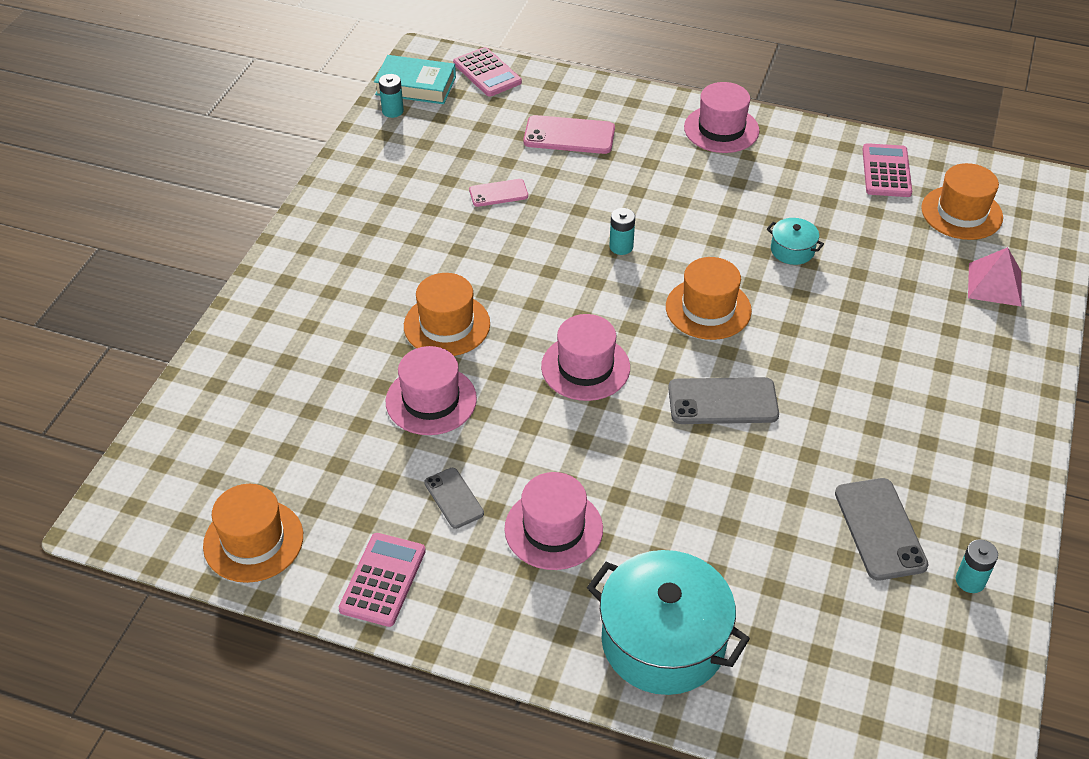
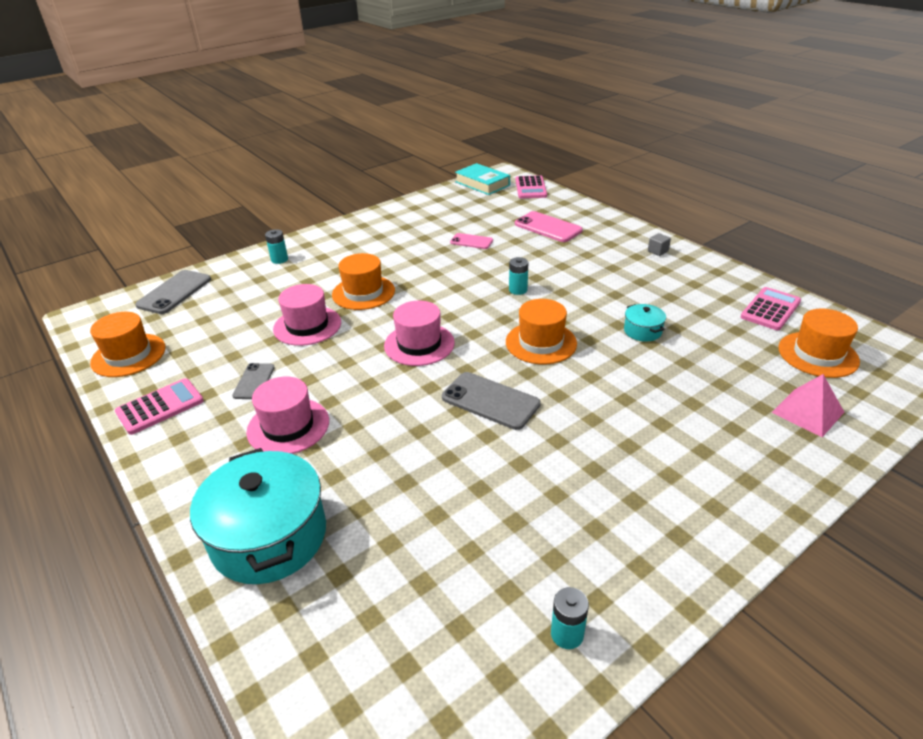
camera: 35 degrees right, 10 degrees down
turquoise battery [379,74,404,118] -> turquoise battery moved to [265,229,288,264]
pink hat [684,82,759,153] -> grey cube [648,233,671,256]
grey phone [835,478,929,580] -> grey phone moved to [135,270,211,314]

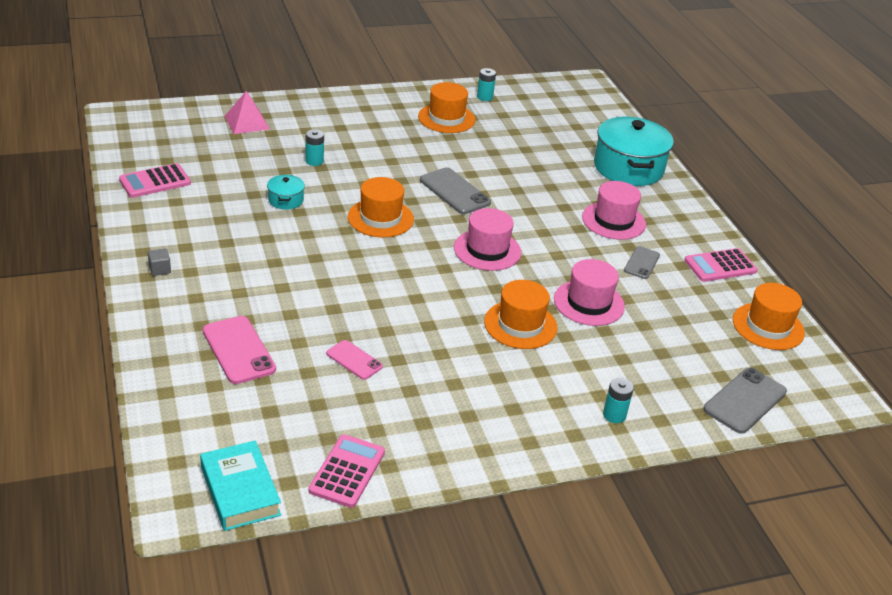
camera: 165 degrees left, 0 degrees up
turquoise battery [509,257,528,295] -> turquoise battery moved to [305,129,324,166]
pink calculator [515,175,547,199] -> pink calculator moved to [309,434,385,508]
orange hat [778,309,860,378] -> orange hat moved to [418,82,476,133]

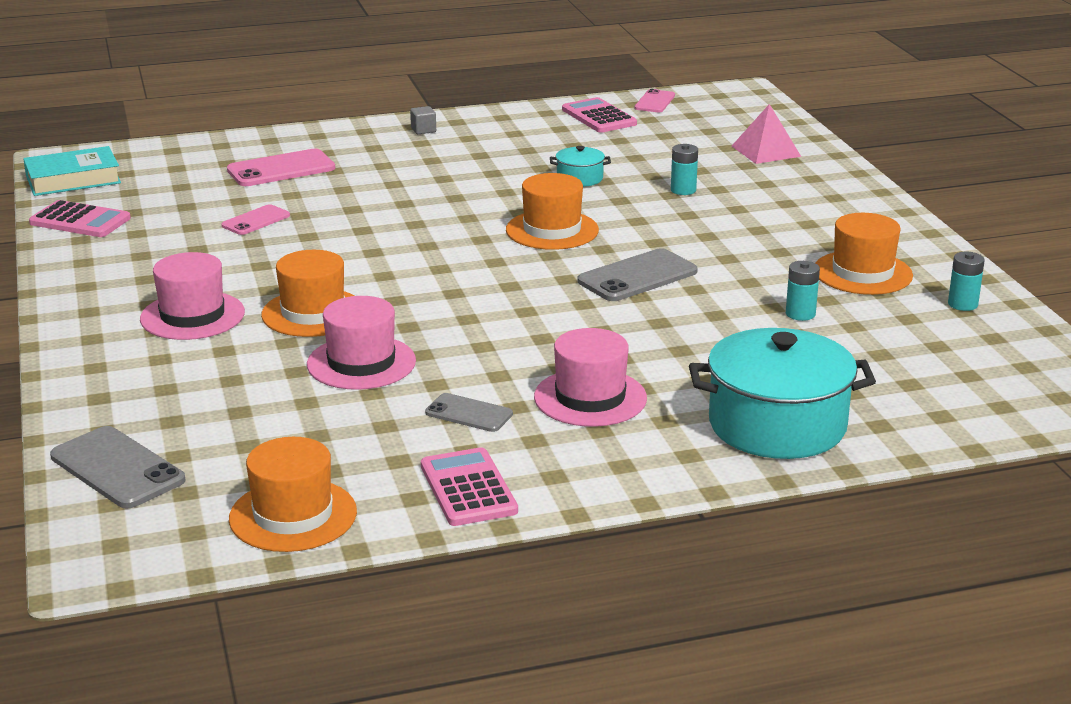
camera: 95 degrees right, 10 degrees down
pink hat [454,208,521,271] -> pink hat moved to [140,252,245,340]
turquoise battery [603,378,634,423] -> turquoise battery moved to [786,261,820,321]
none -> pink phone [634,89,675,112]

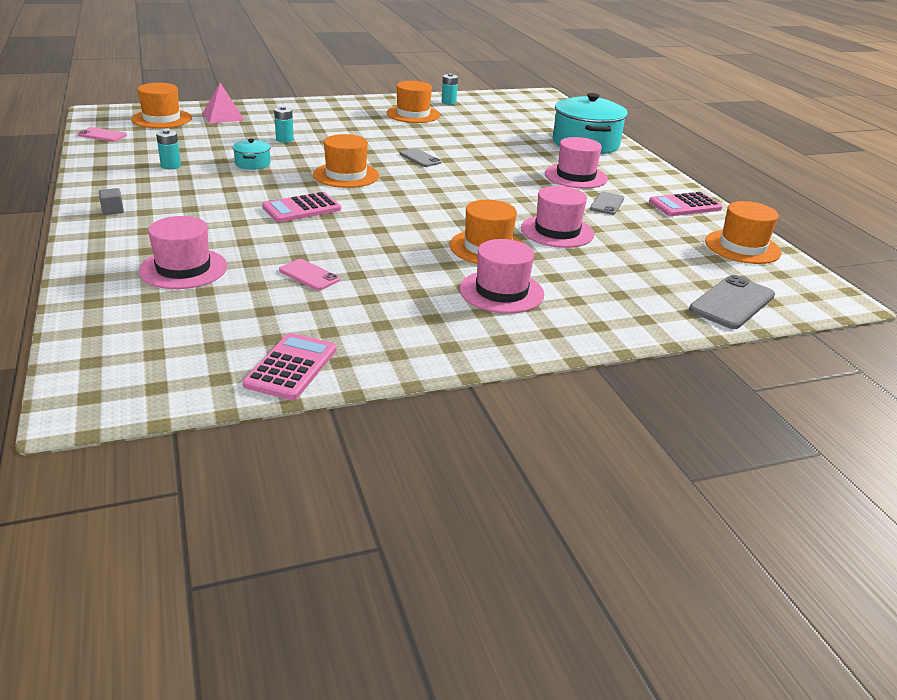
camera: 95 degrees left, 5 degrees up
turquoise book [23,146,121,196] -> none
pink phone [227,149,335,186] -> pink hat [139,216,227,289]
pink calculator [562,97,637,133] -> pink calculator moved to [262,192,341,222]
grey phone [578,248,698,301] -> grey phone [400,148,442,167], size x0.61
turquoise battery [786,261,820,321] -> turquoise battery moved to [156,130,181,169]
none -> orange hat [131,83,192,128]

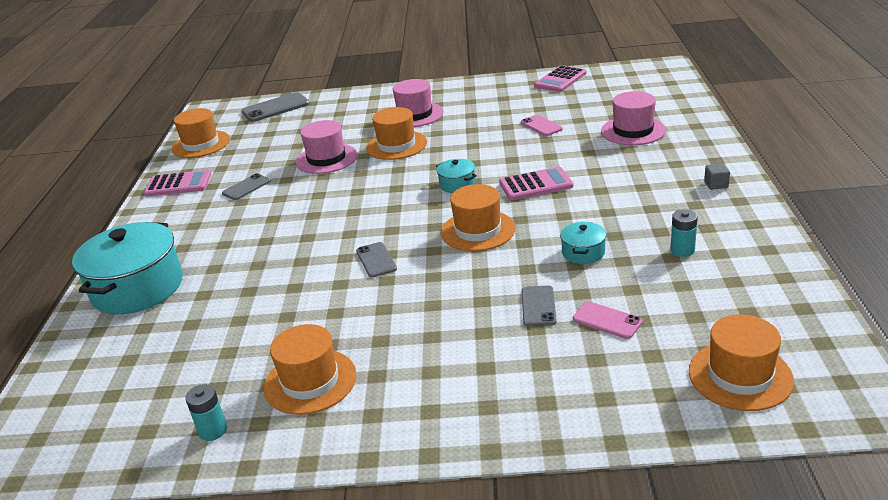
camera: 155 degrees left, 0 degrees up
pink phone [77,127,127,142] -> pink phone moved to [573,301,643,339]
pink pyramid [203,83,245,123] -> none
turquoise battery [274,106,294,143] -> grey phone [521,285,557,327]
pink hat [545,137,608,189] -> none
none -> turquoise pot [436,159,477,193]

